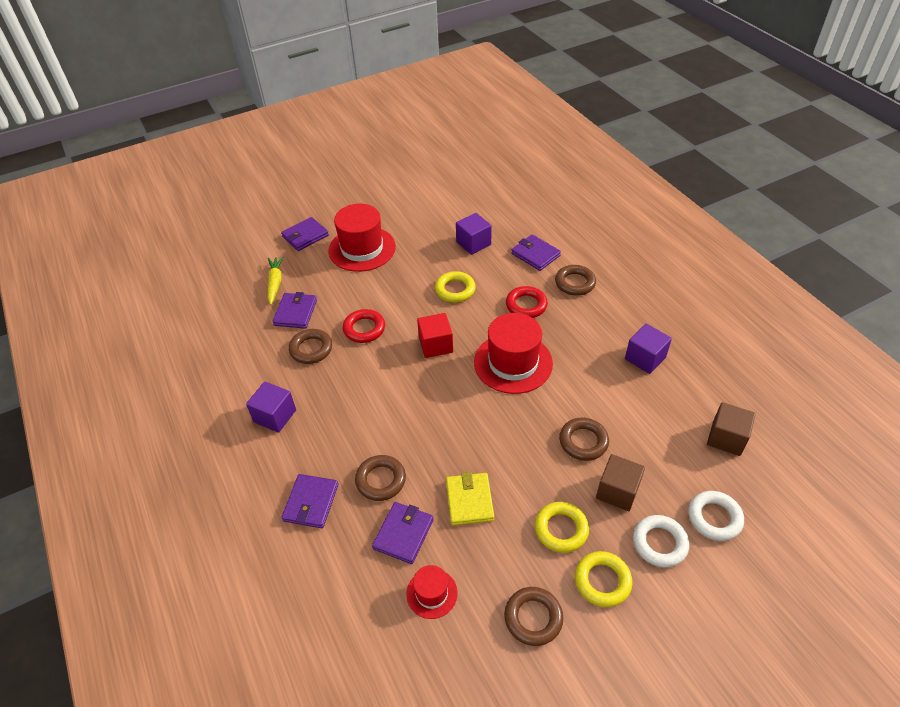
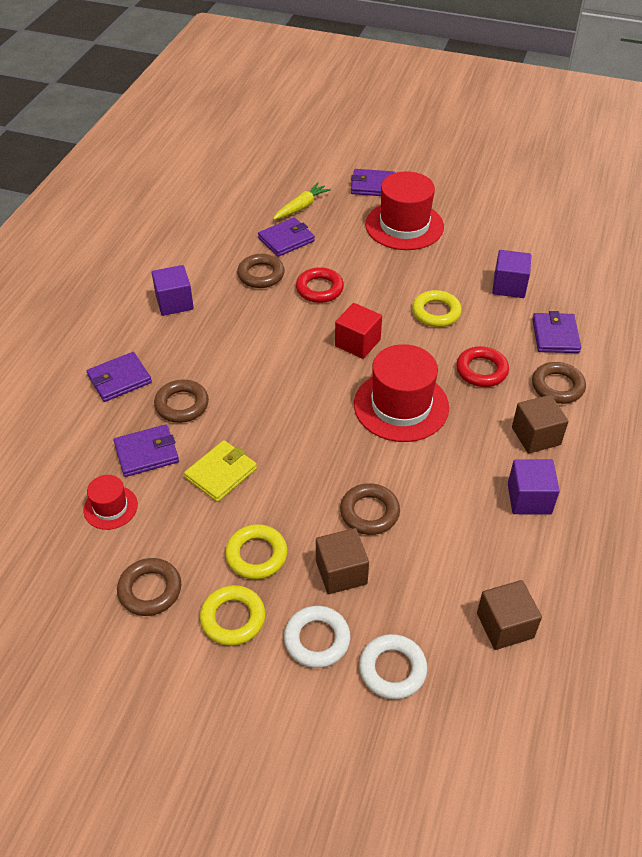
camera: 45 degrees right, 0 degrees up
none -> brown cube [512,395,569,454]

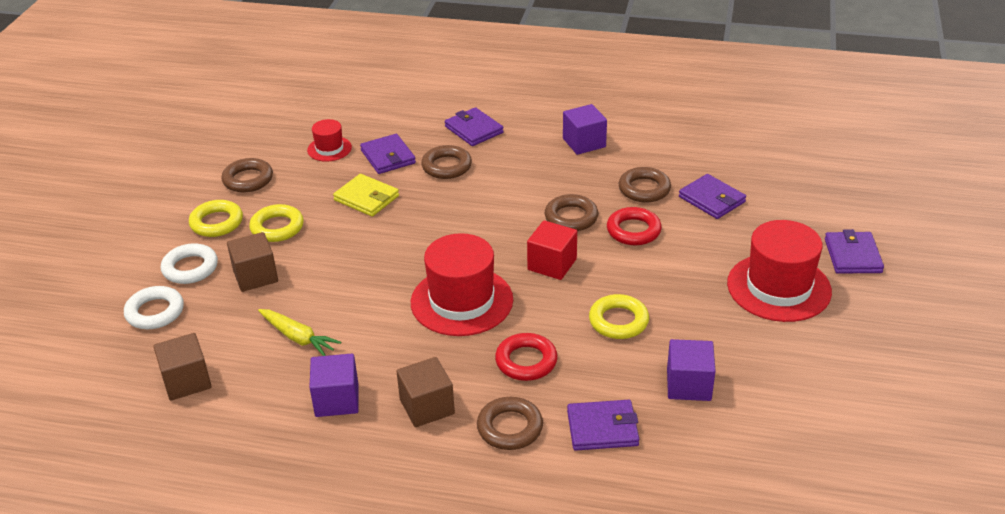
camera: 85 degrees right, 10 degrees down
yellow carrot [273,183,331,220] -> yellow carrot moved to [258,309,341,356]
brown ring [340,483,400,535] -> brown ring moved to [545,194,598,231]

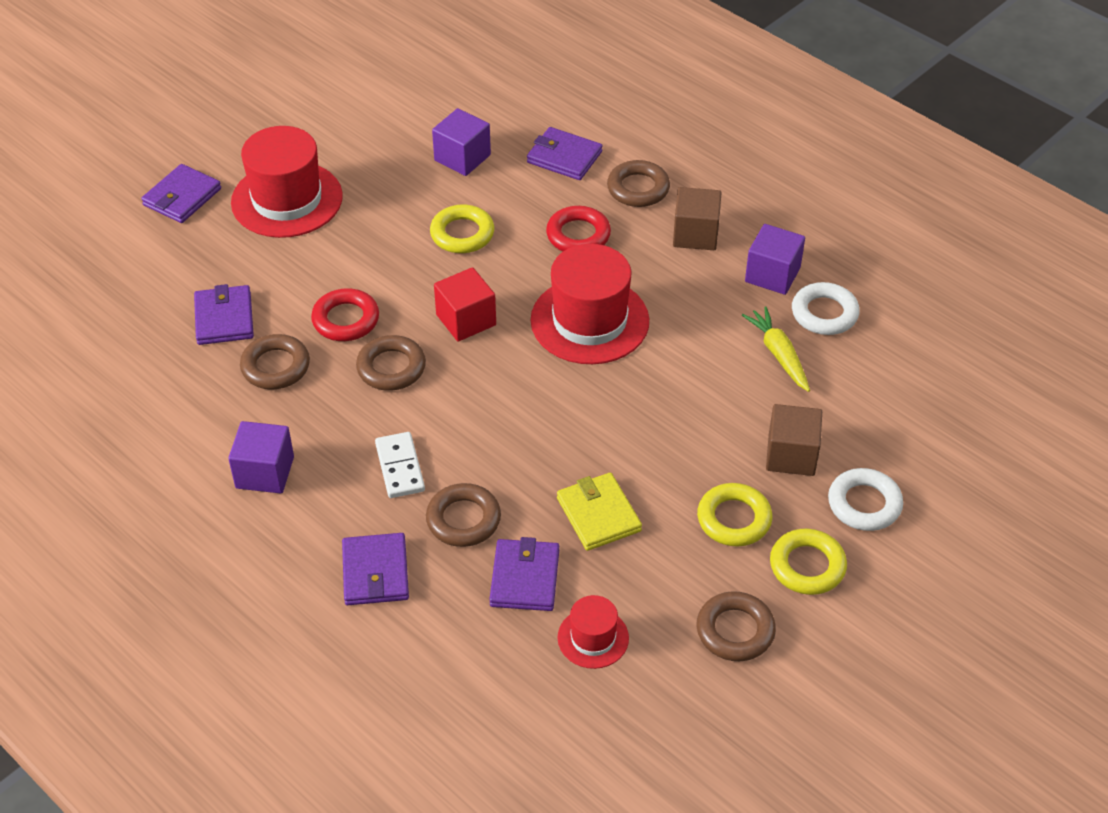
camera: 150 degrees left, 10 degrees up
white ring [124,286,184,329] -> white ring moved to [792,282,860,335]
brown cube [153,333,212,401] -> none
none -> white domino [375,432,425,498]

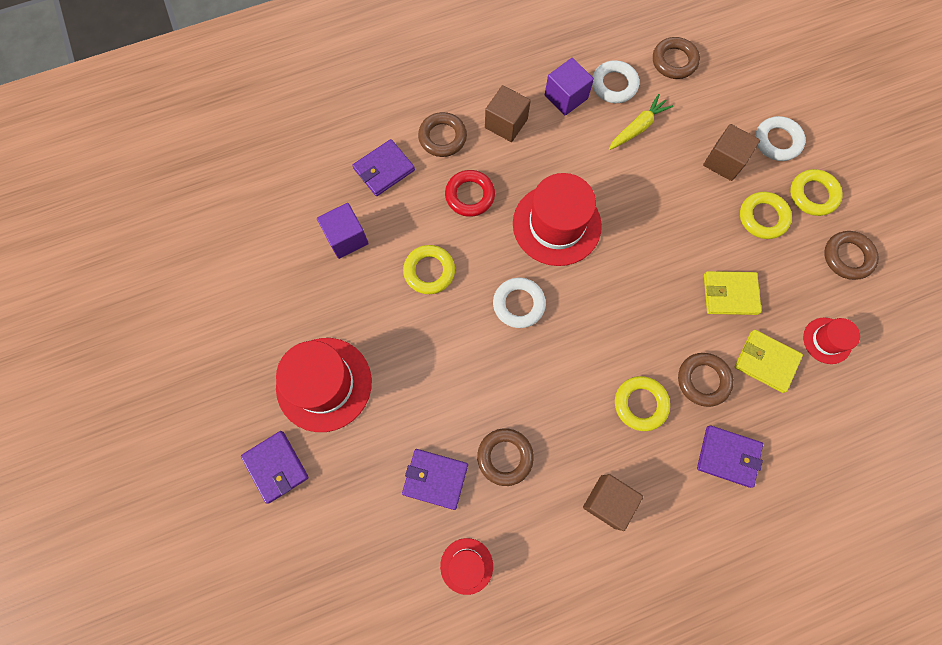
camera: 65 degrees left, 25 degrees up
purple cube [228,421,294,493] -> brown cube [583,474,643,531]
red ring [311,288,379,341] -> none
brown ring [356,335,426,391] -> brown ring moved to [653,37,700,79]
white domino [375,432,425,498] -> yellow ring [615,376,670,431]
red cube [434,267,496,342] -> white ring [493,278,546,328]
purple wallet [489,537,559,611] -> yellow wallet [735,330,803,393]
yellow carrot [742,307,810,392] -> yellow carrot turned 135 degrees clockwise [609,94,673,150]
none -> red hat [440,538,493,595]

